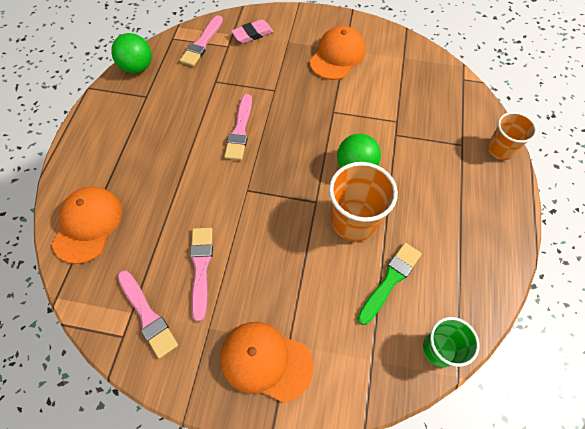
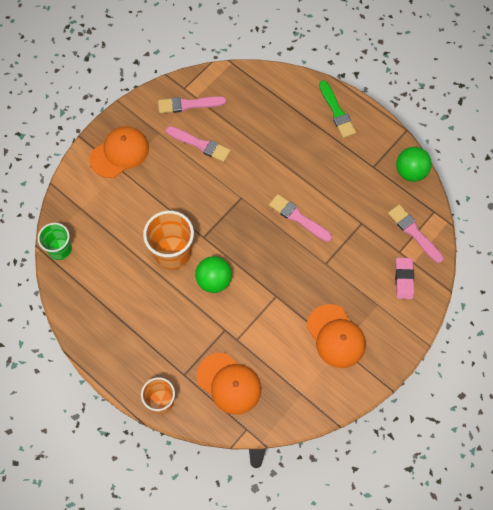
camera: 120 degrees right, 5 degrees up
orange cap [52,187,122,264] -> orange cap moved to [197,353,261,415]
green brush [357,243,422,325] -> green brush moved to [319,80,356,138]

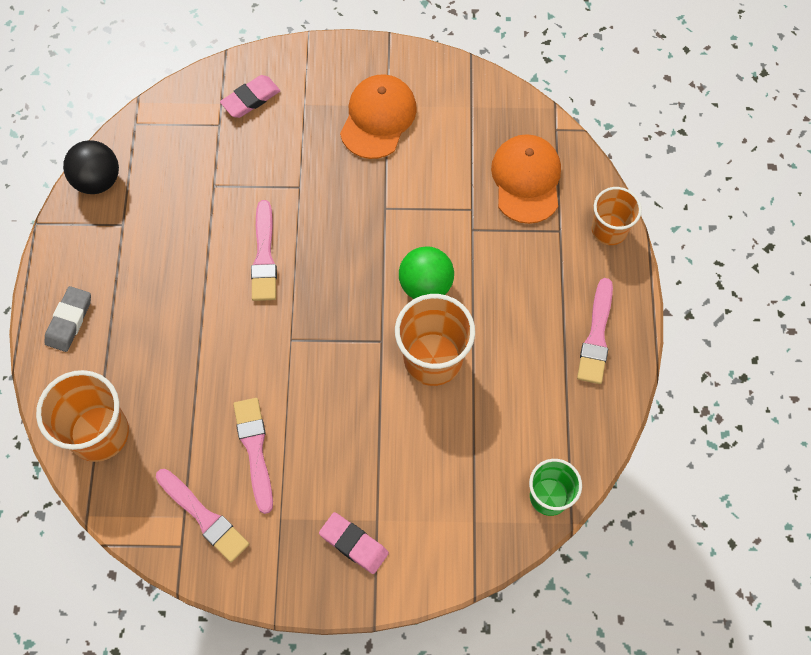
camera: 130 degrees left, 0 degrees up
orange cap [89,126,149,178] -> pink eraser [319,512,389,574]
green brush [319,80,356,138] -> grey eraser [44,286,91,352]
pink brush [388,205,443,263] -> pink brush moved to [577,278,613,384]
green ball [396,147,432,182] -> black ball [63,140,119,194]
none -> orange cup [36,370,129,462]

